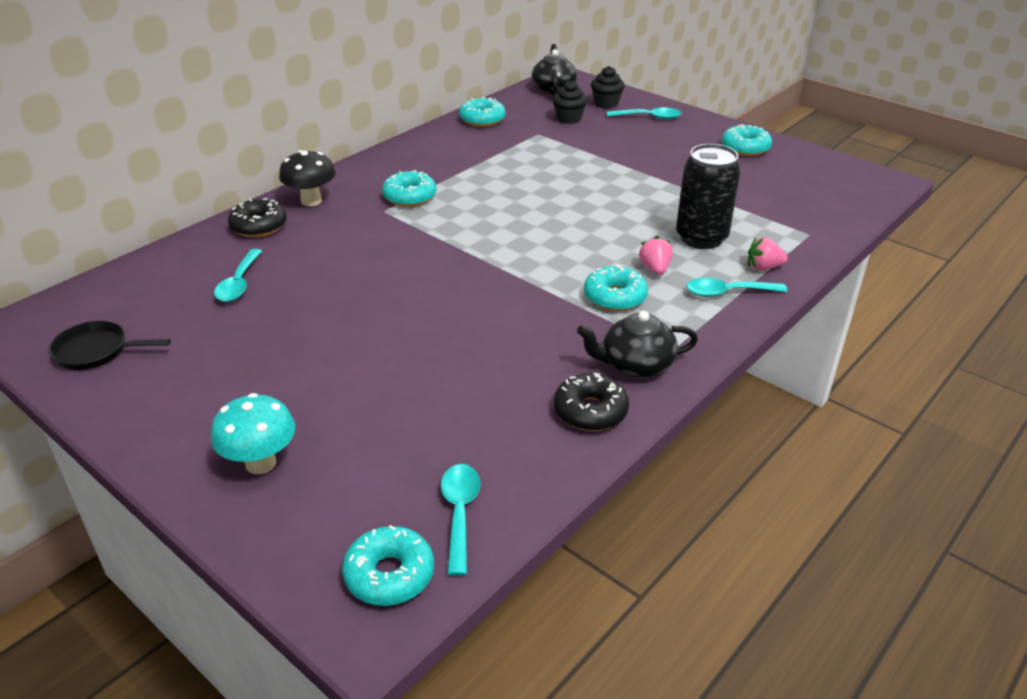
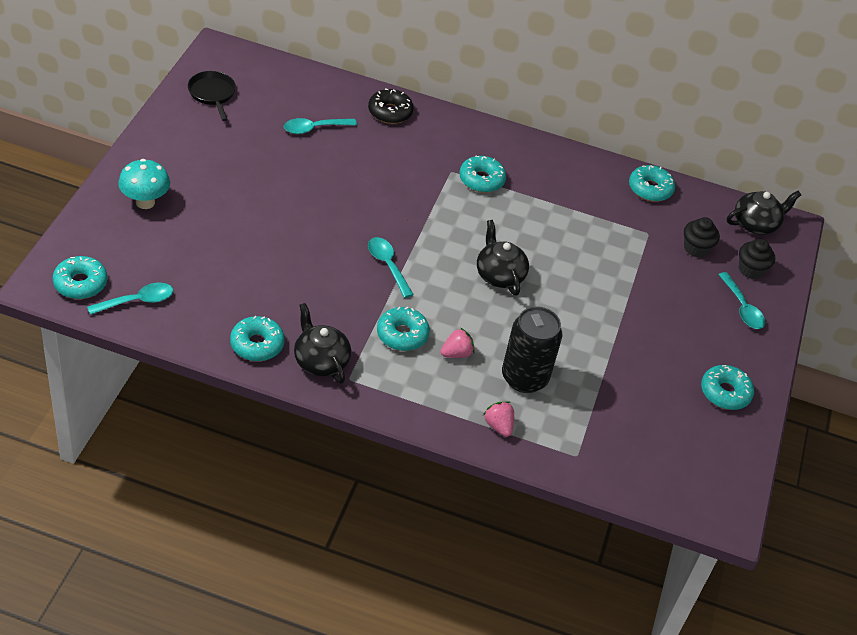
camera: 60 degrees right, 10 degrees up
black mushroom [279,150,336,206] -> none
black donut [554,373,629,431] -> turquoise donut [230,316,285,361]
turquoise spoon [687,278,787,297] -> turquoise spoon moved to [368,237,414,298]
none -> black teapot [477,220,529,296]

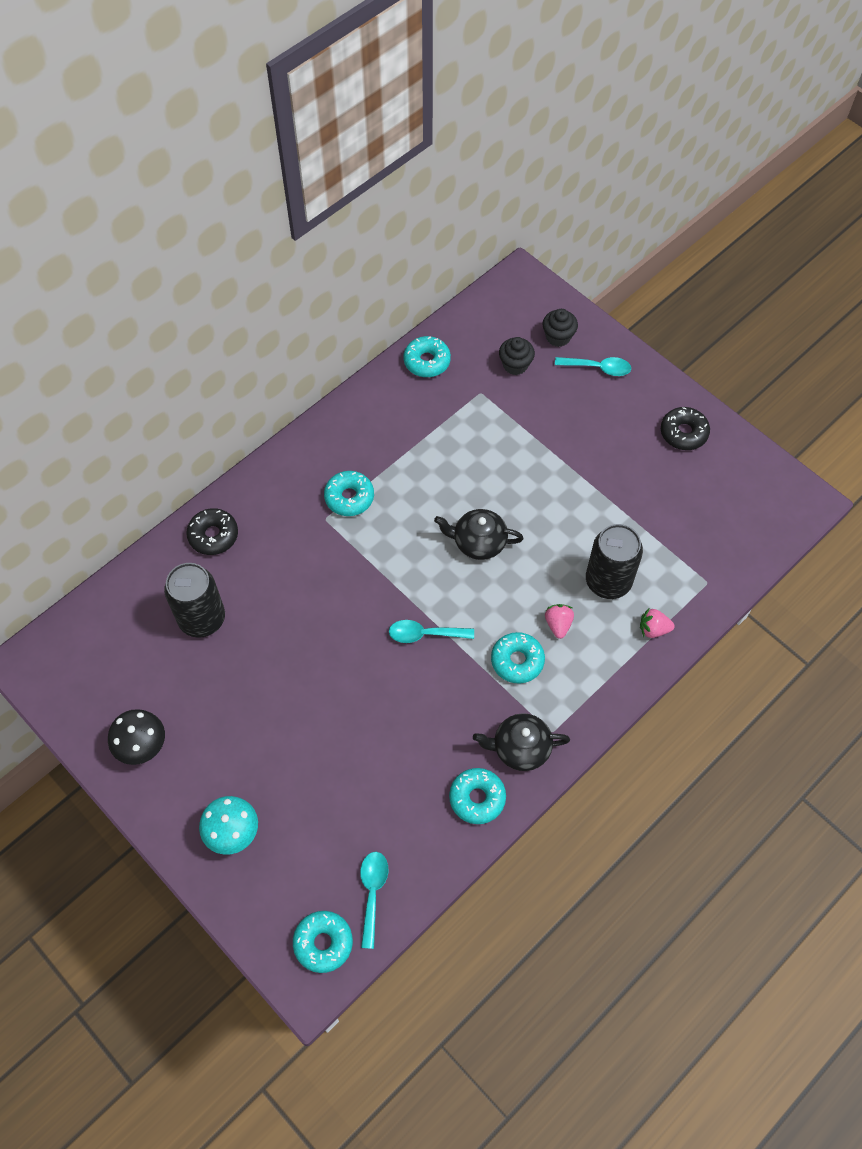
camera: 55 degrees left, 15 degrees up
black pan [188,71,236,121] -> none
turquoise spoon [284,118,357,134] -> black can [164,563,225,638]
turquoise donut [701,365,754,410] -> black donut [661,407,710,450]
black teapot [727,191,801,235] -> none
none -> black mushroom [108,709,165,765]

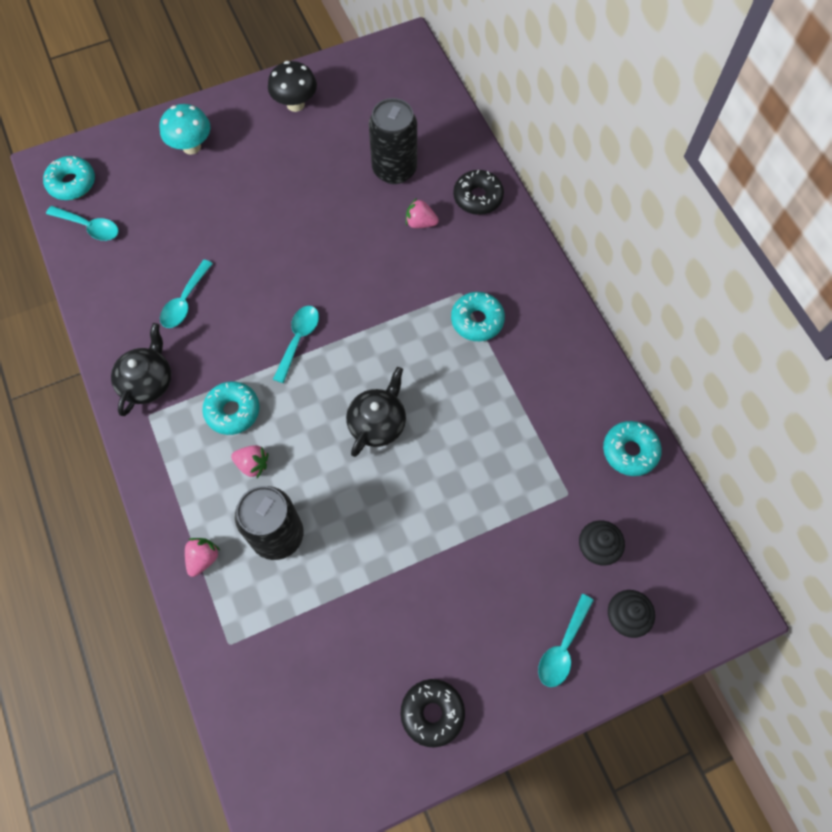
camera: 110 degrees right, 5 degrees up
turquoise donut [449,768,506,824] -> none
none -> turquoise spoon [160,260,213,328]
none -> pink strawberry [406,198,439,228]

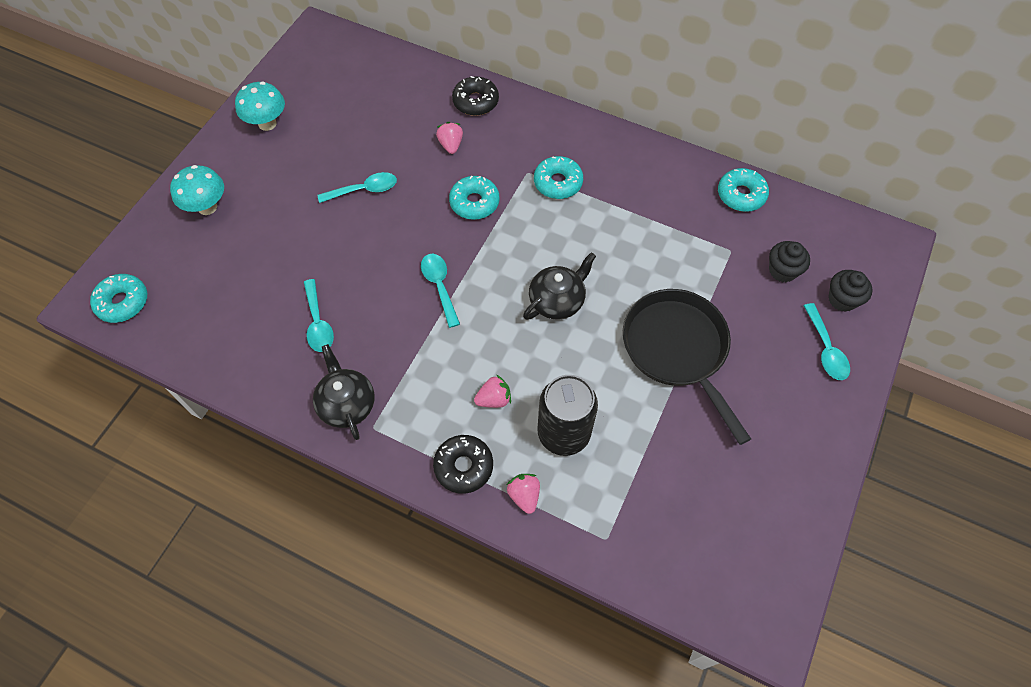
camera: 40 degrees left, 5 degrees down
turquoise spoon [46,206,119,241] -> turquoise spoon moved to [317,172,397,203]
turquoise donut [202,381,260,435] -> turquoise donut moved to [449,176,499,220]
black mushroom [268,61,317,112] -> turquoise mushroom [235,82,285,131]
black teapot [346,367,406,457] -> black teapot turned 60 degrees clockwise [523,252,596,320]
black can [369,98,417,184] -> none
black donut [401,679,465,747] -> black donut moved to [433,435,493,494]
pink strawberry [406,198,439,228] -> pink strawberry turned 105 degrees clockwise [436,122,463,154]
none -> black pan [623,289,751,445]

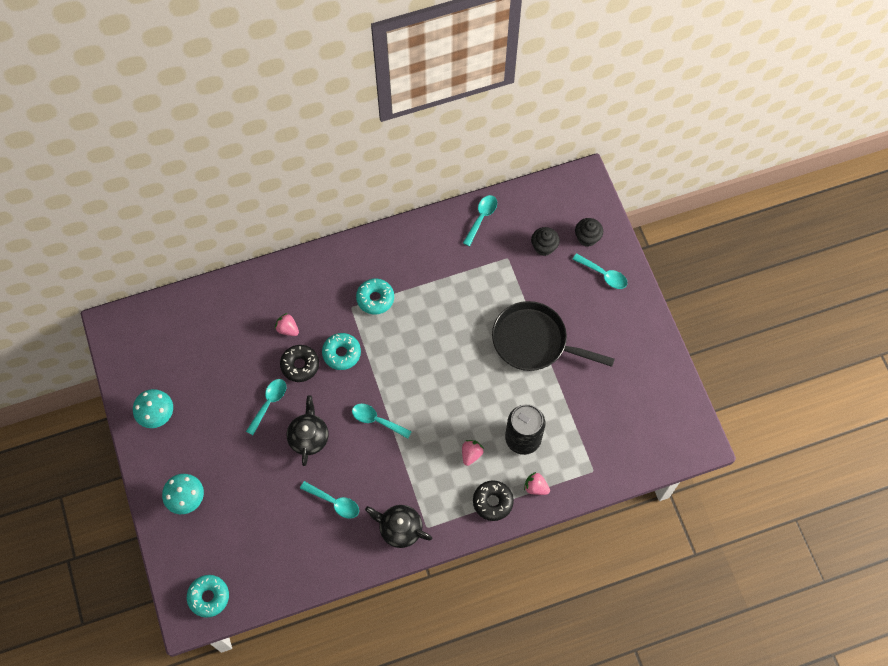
camera: 45 degrees left, 5 degrees up
black donut [452,76,499,116] -> black donut moved to [280,345,319,382]
black teapot [523,252,596,320] -> black teapot moved to [287,395,329,466]
turquoise donut [718,168,769,212] -> turquoise spoon [463,195,497,246]

